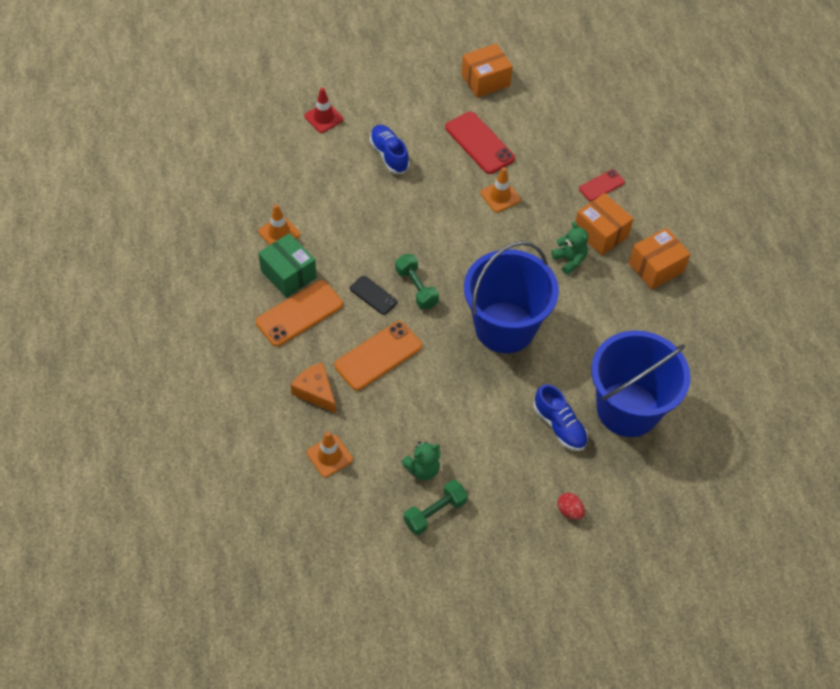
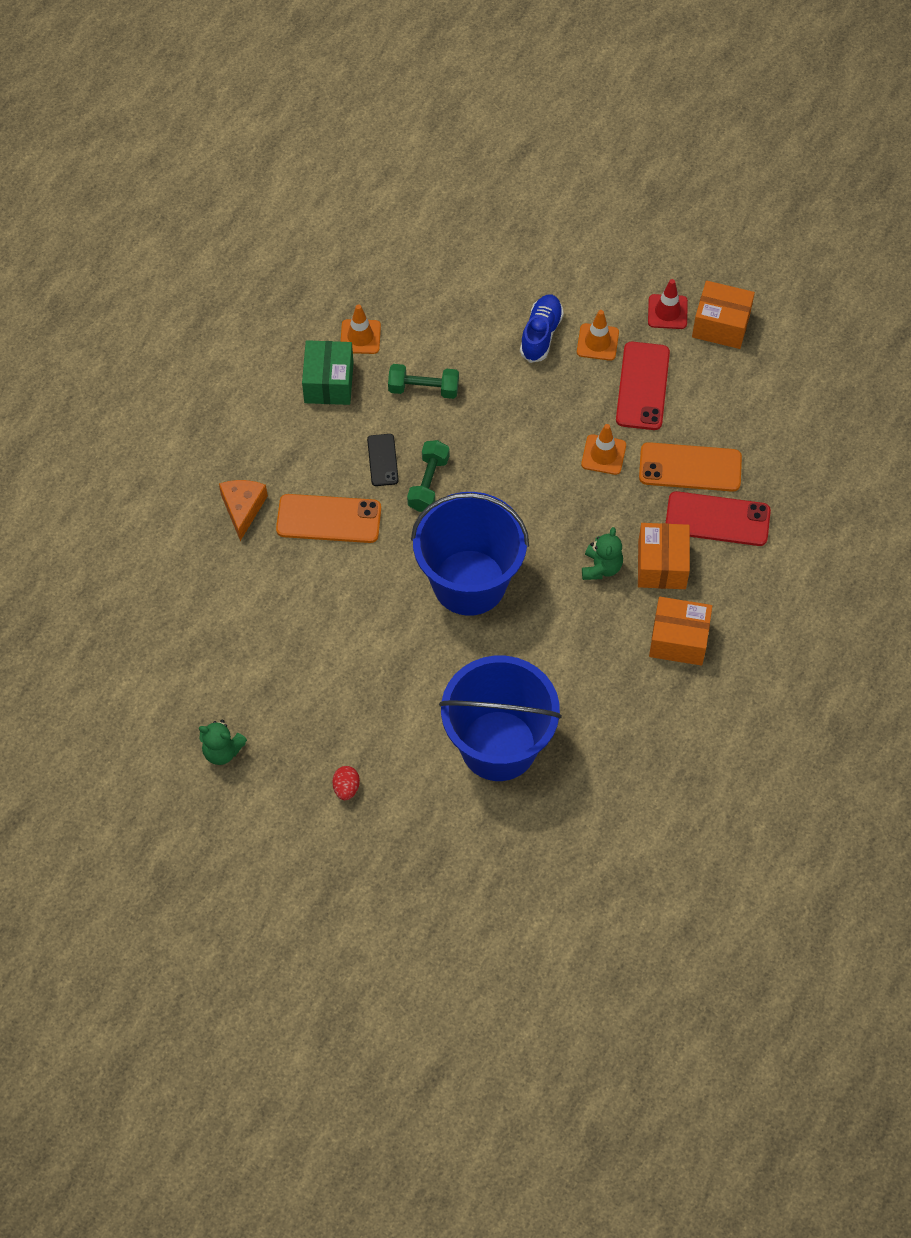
camera: 45 degrees right, 5 degrees up
orange phone [256,280,343,346] -> orange phone moved to [639,442,742,492]
red traffic cone [304,88,344,133] -> red traffic cone moved to [648,279,688,329]
orange traffic cone [307,431,353,477] -> orange traffic cone moved to [577,310,619,361]
green teddy bear [401,441,441,480] -> green teddy bear moved to [199,720,247,765]
green dumbbell [404,480,468,535] -> green dumbbell moved to [388,364,459,399]
blue shoe [533,384,588,451] -> none
red phone [579,169,625,201] -> red phone [666,491,771,546], size x1.73

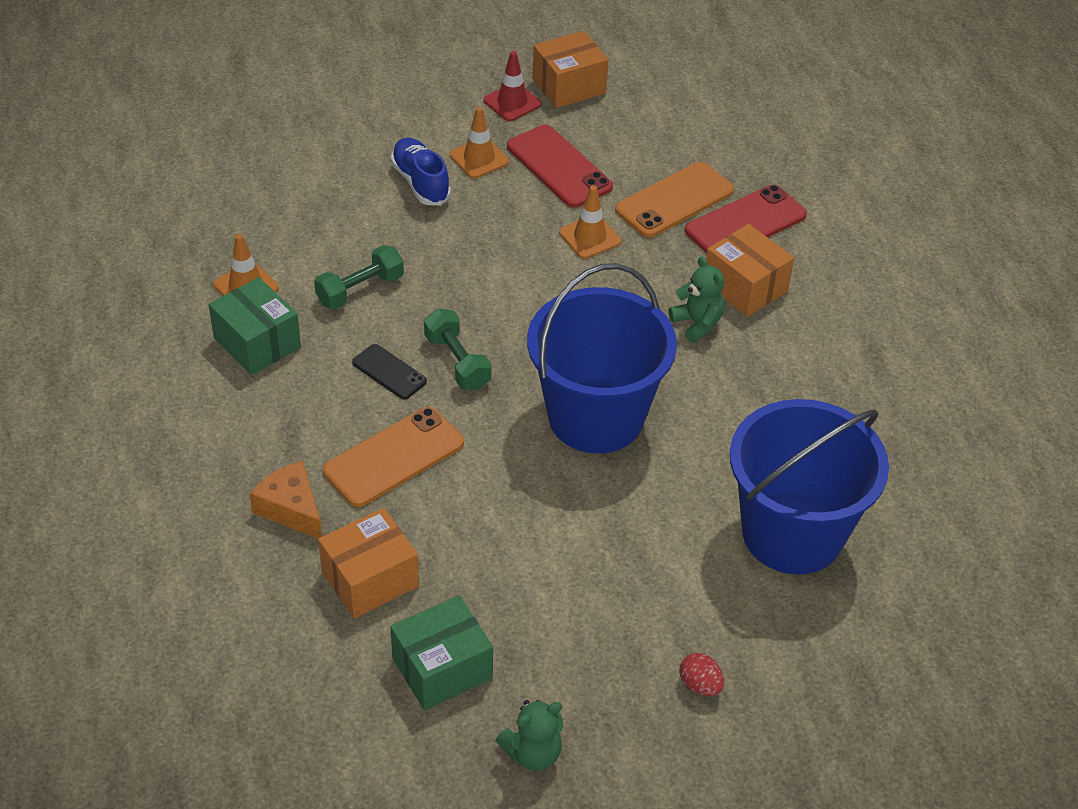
camera: 45 degrees left, 15 degrees down
orange box [649,597,712,666] -> orange box moved to [318,508,419,618]
none -> green box [390,595,493,710]

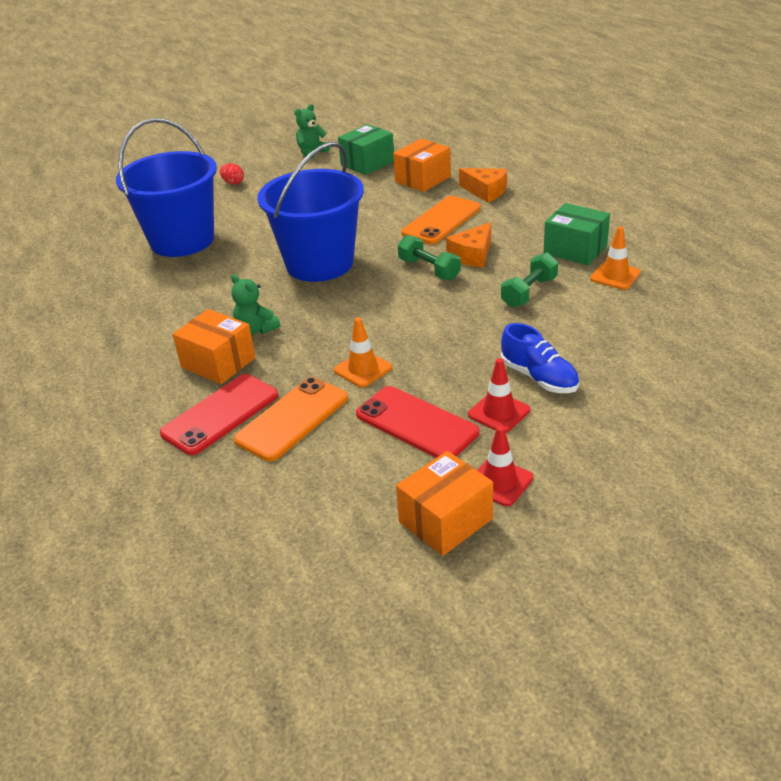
camera: 170 degrees right, 10 degrees down
black phone [352,344,427,399] -> orange cheese [446,222,491,268]
orange traffic cone [450,107,509,178] -> red traffic cone [468,358,530,433]

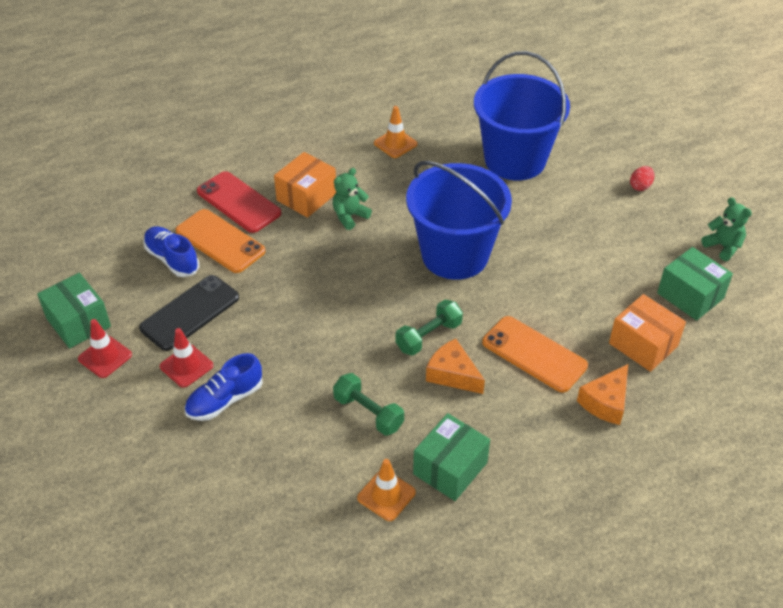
camera: 90 degrees right, 10 degrees up
orange traffic cone [334,317,392,387] -> orange traffic cone moved to [374,106,418,158]
red phone [356,386,479,458] -> black phone [139,275,239,351]
orange box [396,451,493,556] -> green box [37,273,111,348]
none -> blue shoe [143,226,199,277]

